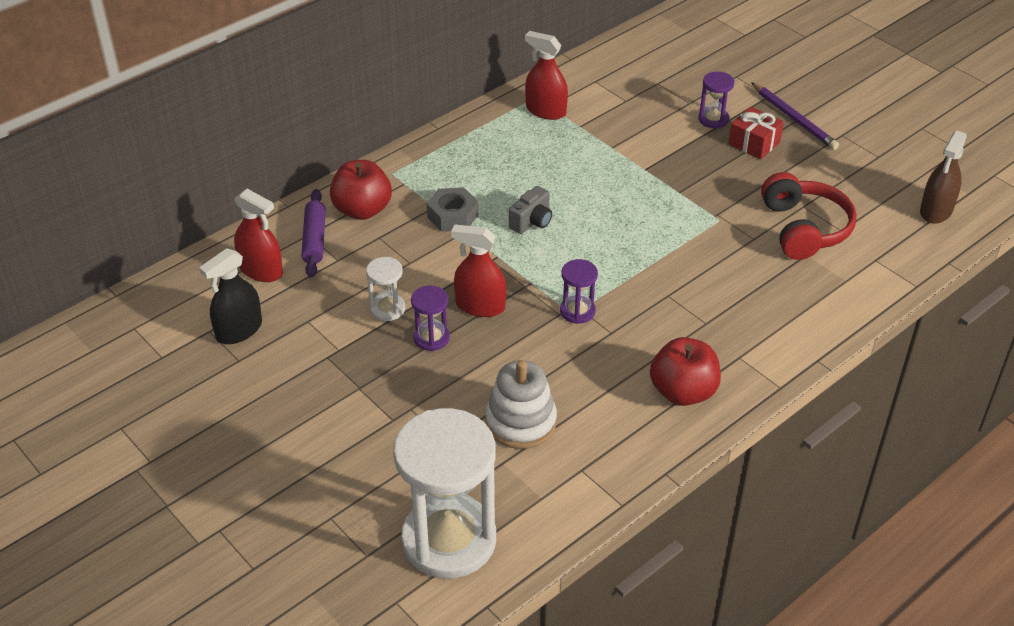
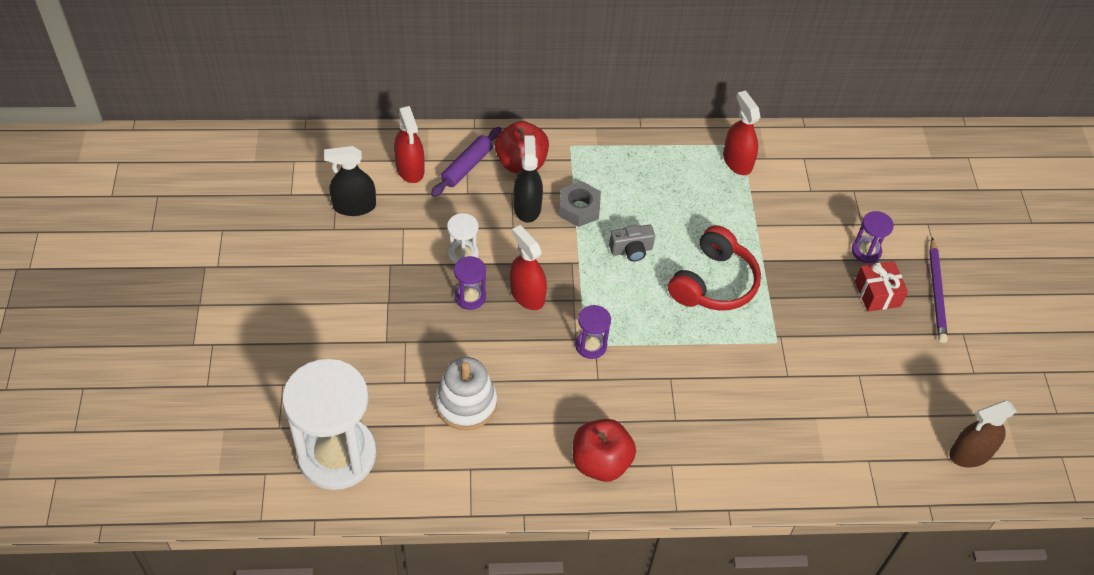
camera: 35 degrees right, 10 degrees up
red headphones [761,172,857,260] -> red headphones moved to [668,225,761,311]
none -> black spray bottle [513,135,543,223]

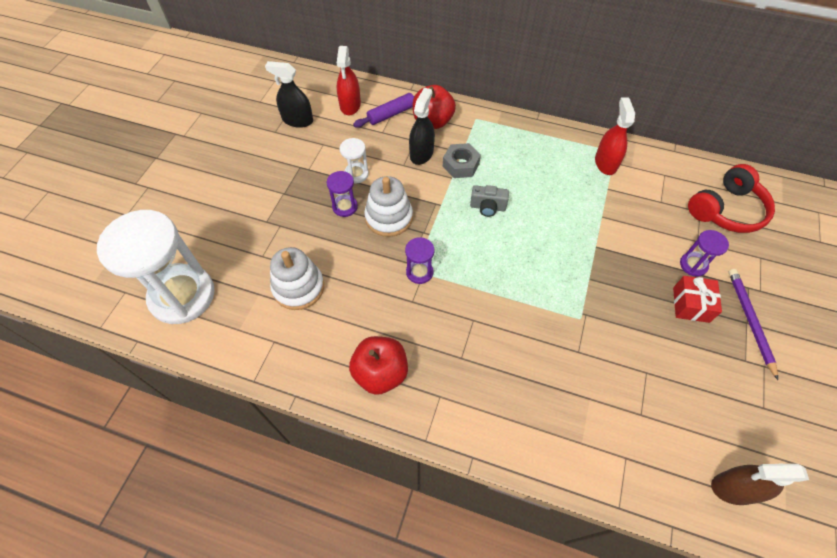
camera: 25 degrees right, 5 degrees up
red spray bottle [510,225,547,310] -> white stacking toy [364,176,413,237]
red headphones [668,225,761,311] -> red headphones moved to [688,164,775,233]
purple pencil [929,237,948,343] -> purple pencil turned 150 degrees clockwise [728,269,778,380]

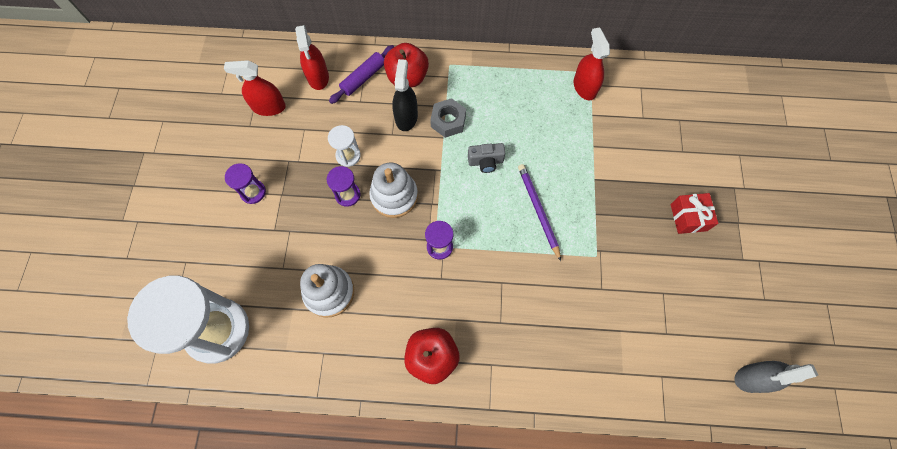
camera: 15 degrees left, 10 degrees up
black spray bottle [265,61,313,128] -> red spray bottle [224,60,286,116]
purple hourglass [680,230,729,277] -> purple hourglass moved to [225,163,266,204]
red headphones [688,164,775,233] -> none
brown spray bottle [711,463,809,505] -> grey spray bottle [734,361,818,393]
purple pencil [728,269,778,380] -> purple pencil moved to [518,164,561,261]

